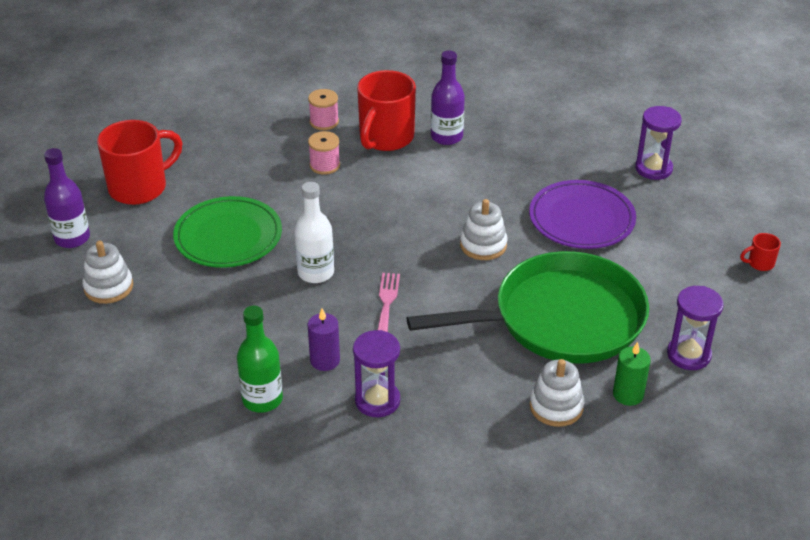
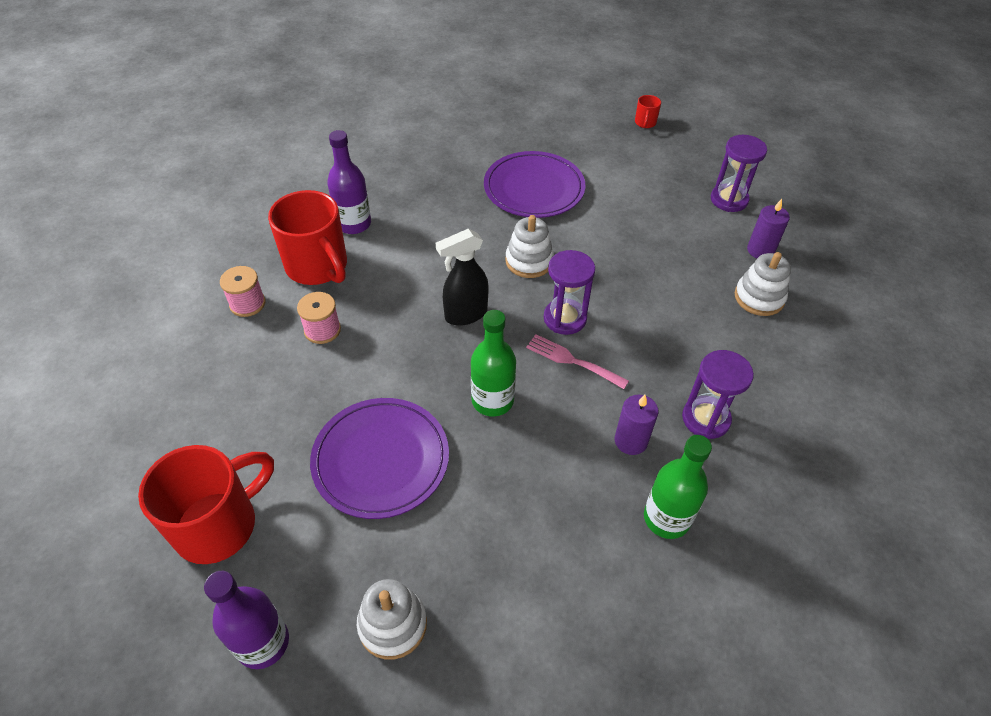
camera: 65 degrees left, 10 degrees up
red mug [97,120,183,205] -> red mug turned 60 degrees clockwise [138,445,274,564]
green plate [173,196,282,268] -> purple plate [310,398,449,519]
white bottle [294,182,334,283] -> green bottle [471,310,516,417]
green pan [407,251,649,363] -> none
green candle [613,342,651,406] -> purple candle [747,199,790,258]
purple hourglass [635,106,682,180] -> purple hourglass moved to [544,250,595,335]
none -> black spray bottle [436,229,489,326]

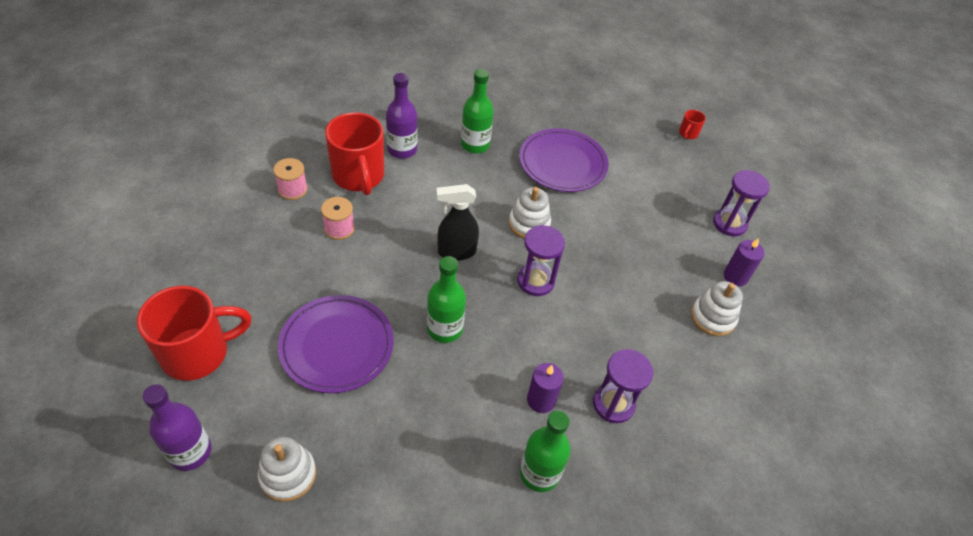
camera: 15 degrees right, 0 degrees up
pink fork [526,334,629,389] -> none
none -> green bottle [461,69,494,153]

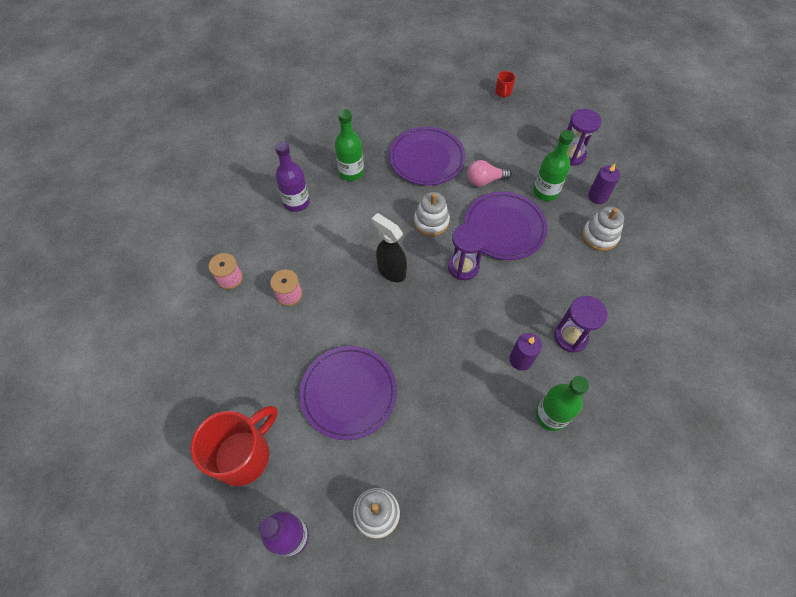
camera: 20 degrees left, 10 degrees up
red mug [325,112,384,195] -> none
green bottle [427,256,466,343] -> green bottle moved to [533,130,574,201]
black spray bottle [436,184,479,261] -> black spray bottle turned 75 degrees clockwise [371,213,407,282]
none -> purple plate [464,192,548,260]
none -> pink light bulb [467,160,512,187]

